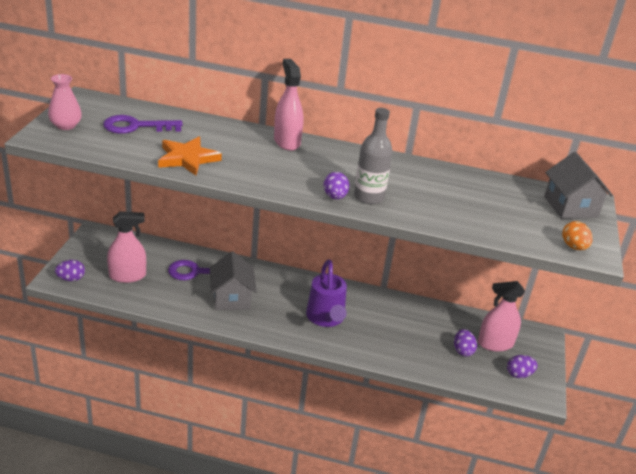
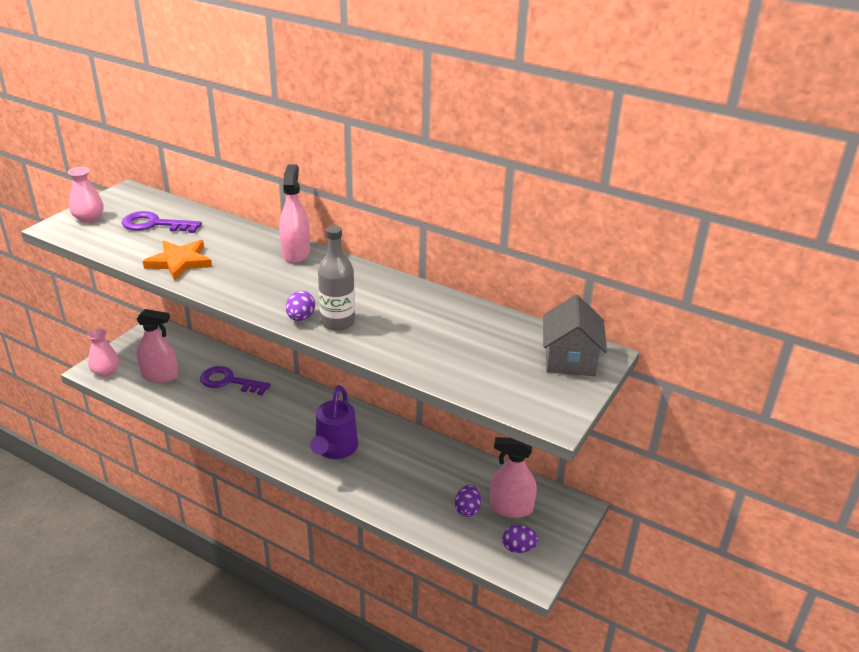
camera: 20 degrees right, 0 degrees up
purple egg [55,260,85,281] -> pink vase [87,328,119,377]
grey house [210,252,257,310] -> none
orange egg [562,221,593,250] -> none

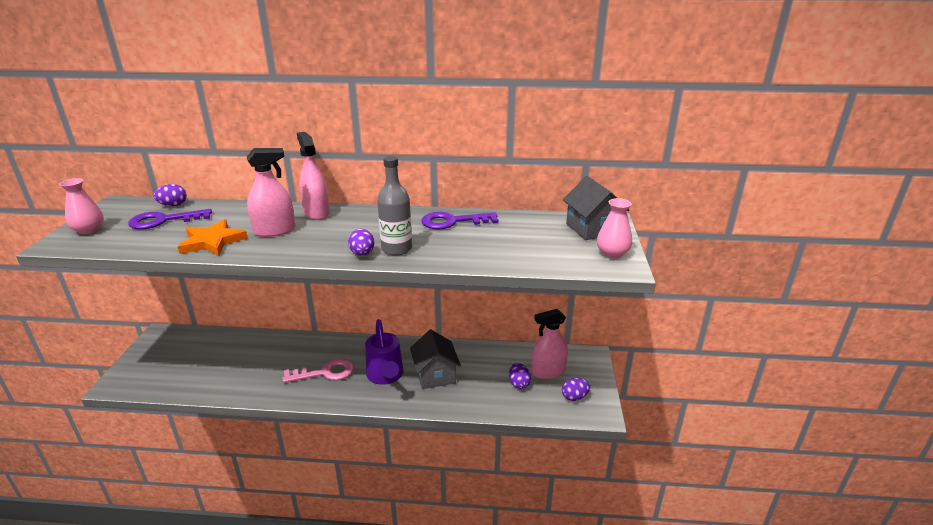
camera: 25 degrees left, 5 degrees down
pink vase [87,328,119,377] -> pink vase moved to [597,198,632,258]
pink spray bottle [137,309,179,383] -> pink spray bottle moved to [247,148,295,237]
purple key [200,366,270,396] -> purple key moved to [421,212,498,230]
none -> purple egg [154,184,187,206]
none -> pink key [282,358,354,383]
none -> grey house [410,329,461,389]

